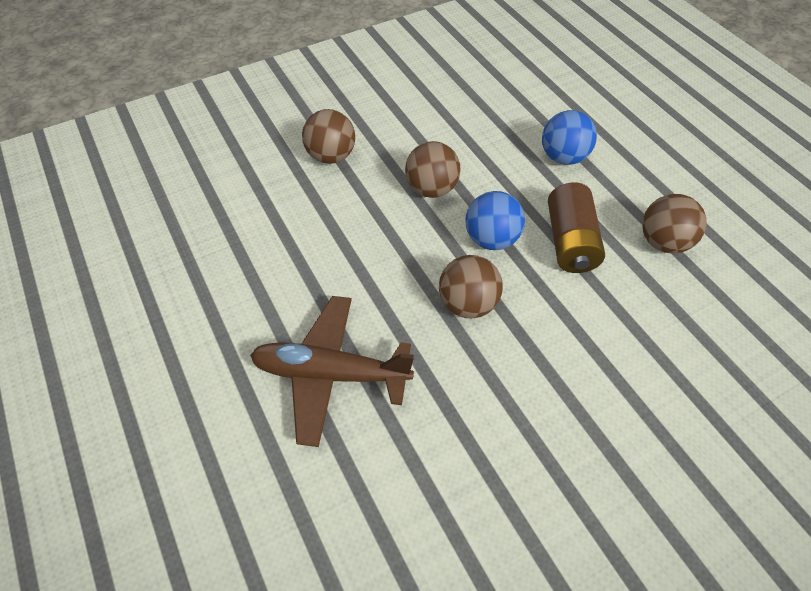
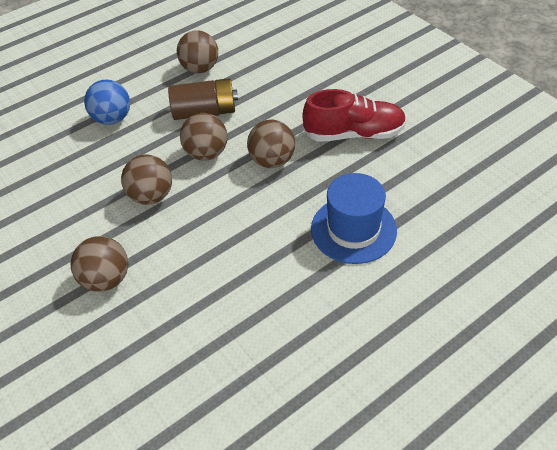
camera: 95 degrees left, 5 degrees down
brown plane [250,296,414,447] -> blue hat [311,173,397,264]
blue ball [466,191,525,250] -> brown ball [180,113,227,161]
none -> red shoe [302,89,407,142]

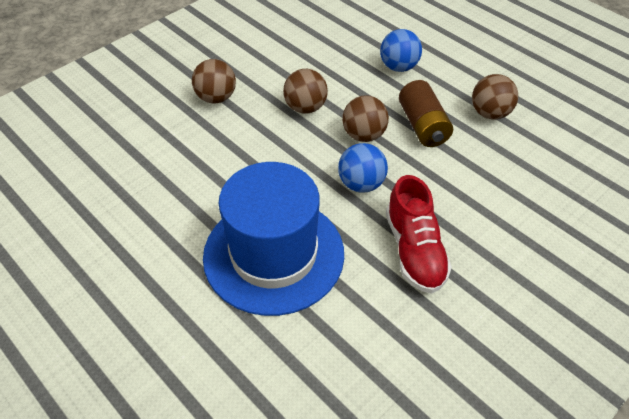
camera: 80 degrees right, 0 degrees up
brown ball [247,120,295,168] -> blue ball [338,143,388,193]
blue hat [311,173,397,264] -> blue hat [203,162,344,316], size x1.62

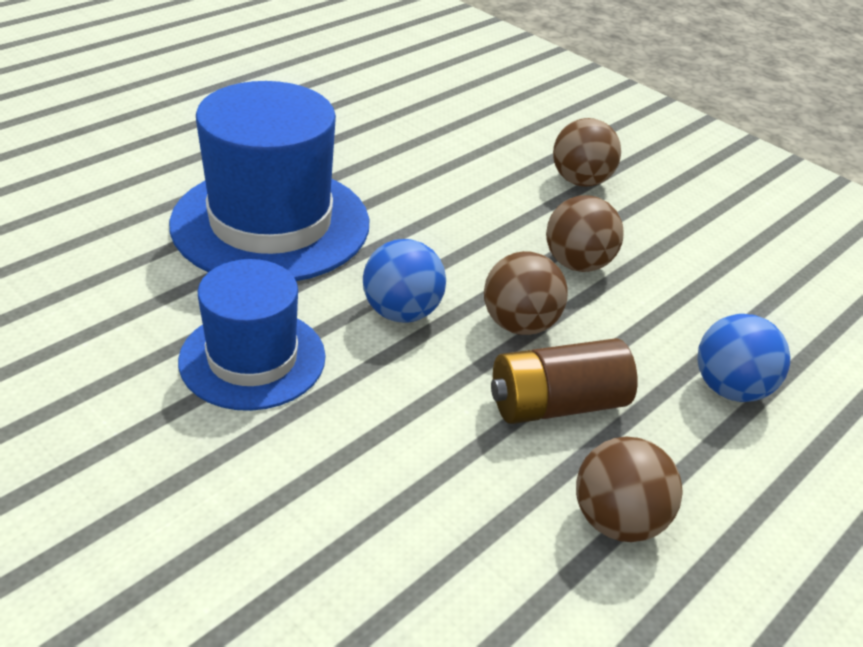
camera: 85 degrees right, 10 degrees down
red shoe [386,175,452,294] -> blue hat [178,259,326,411]

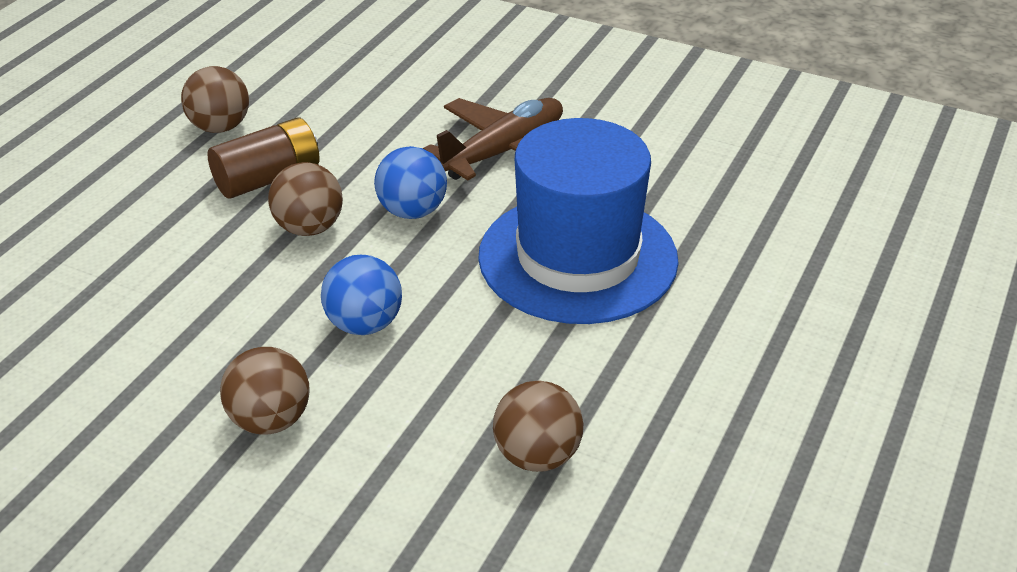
camera: 165 degrees right, 0 degrees up
blue hat [178,259,326,411] -> brown plane [423,98,563,180]
brown ball [546,195,623,272] -> brown ball moved to [493,380,583,472]
blue ball [697,314,791,402] -> blue ball moved to [321,255,402,335]

